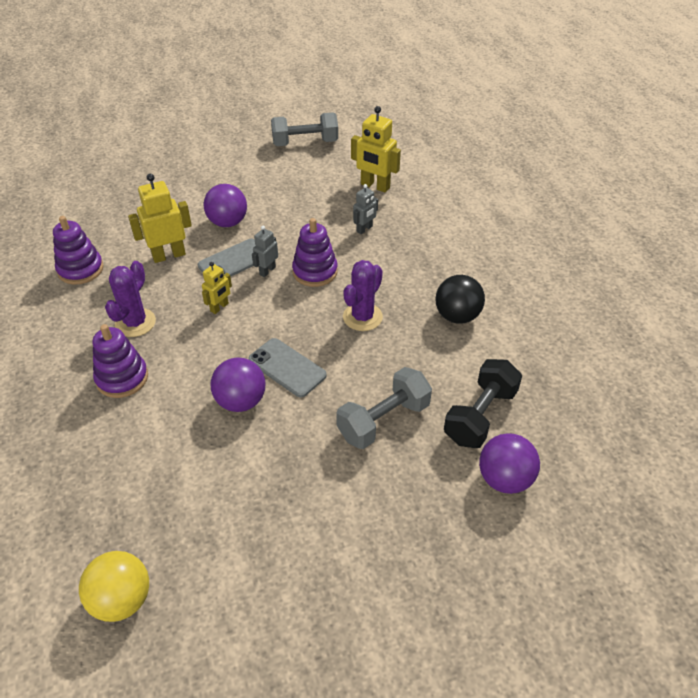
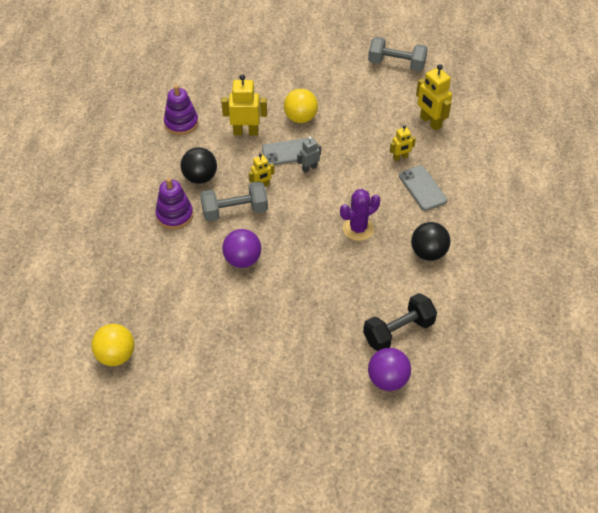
camera: 25 degrees right, 5 degrees up
purple cactus [105,261,156,337] -> black ball [181,147,217,184]
purple ball [204,184,247,227] -> yellow ball [284,89,318,123]
grey phone [248,338,327,397] -> grey phone moved to [399,165,447,211]
purple stacking toy [292,218,338,287] -> none
grey dumbbell [336,367,432,449] -> grey dumbbell moved to [200,181,268,222]
grey robot [353,184,378,234] -> yellow robot [390,125,416,161]

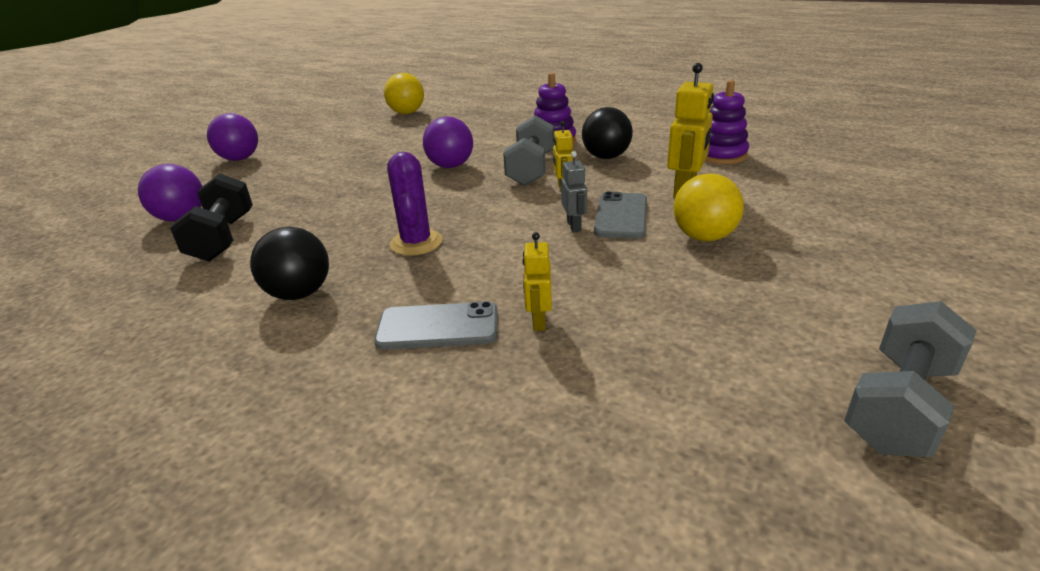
camera: 115 degrees right, 20 degrees down
yellow robot [416,64,452,131] -> none
none -> purple ball [207,113,258,161]

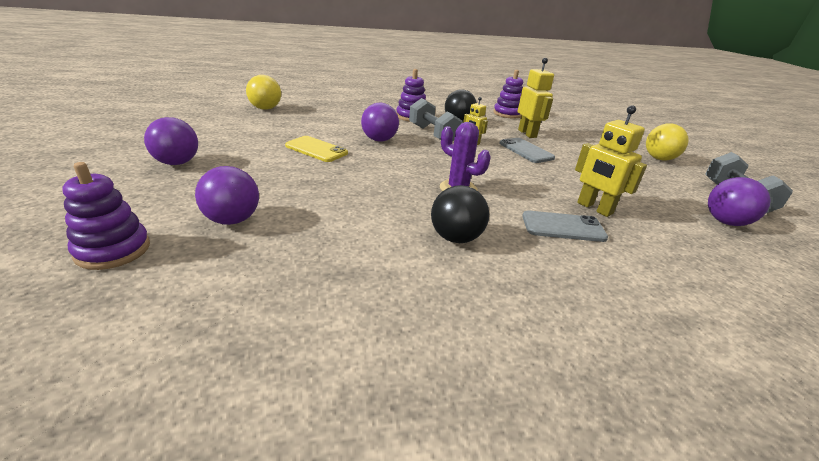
camera: 45 degrees left, 0 degrees up
black dumbbell [170,174,253,262] -> none
grey phone [374,301,498,350] -> grey phone turned 45 degrees clockwise [522,210,608,242]
yellow robot [523,232,552,331] -> yellow robot [575,105,647,217], size x1.73
grey robot [561,151,587,232] -> none
yellow ball [673,173,744,241] -> yellow ball moved to [646,123,689,161]
none -> purple stacking toy [62,162,150,270]
none -> yellow phone [285,136,348,162]
none -> purple ball [708,177,771,226]

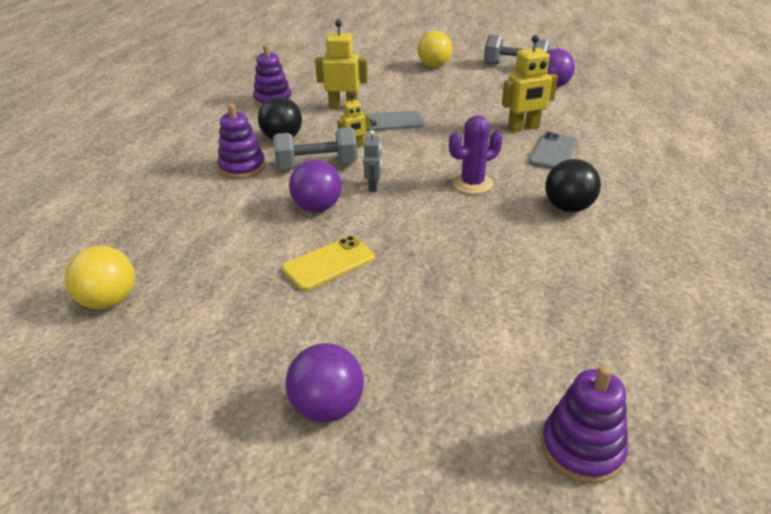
camera: 65 degrees left, 5 degrees up
purple ball [195,166,259,225] -> none
none -> grey robot [363,130,382,192]

